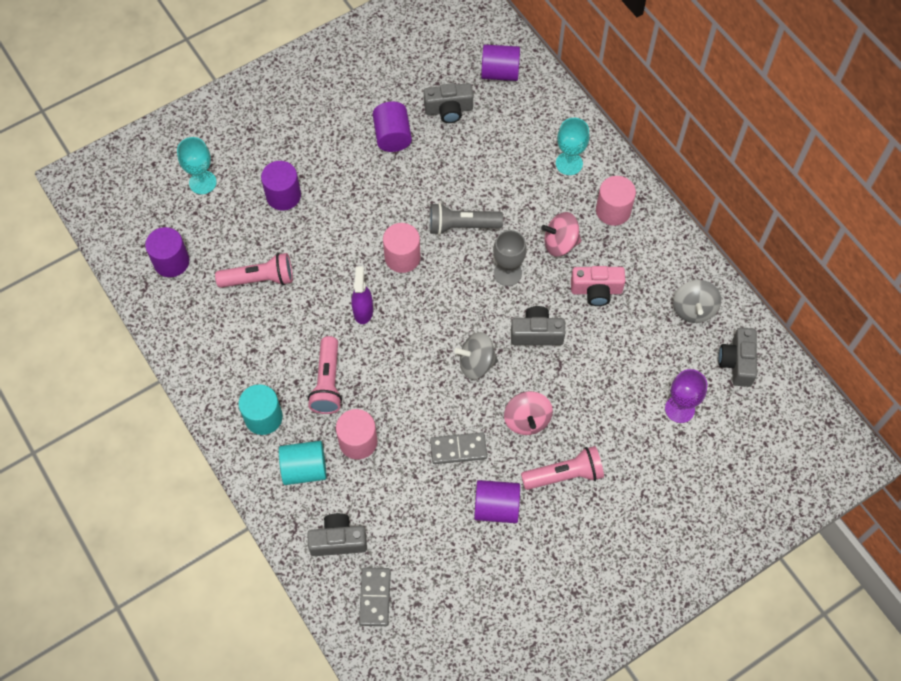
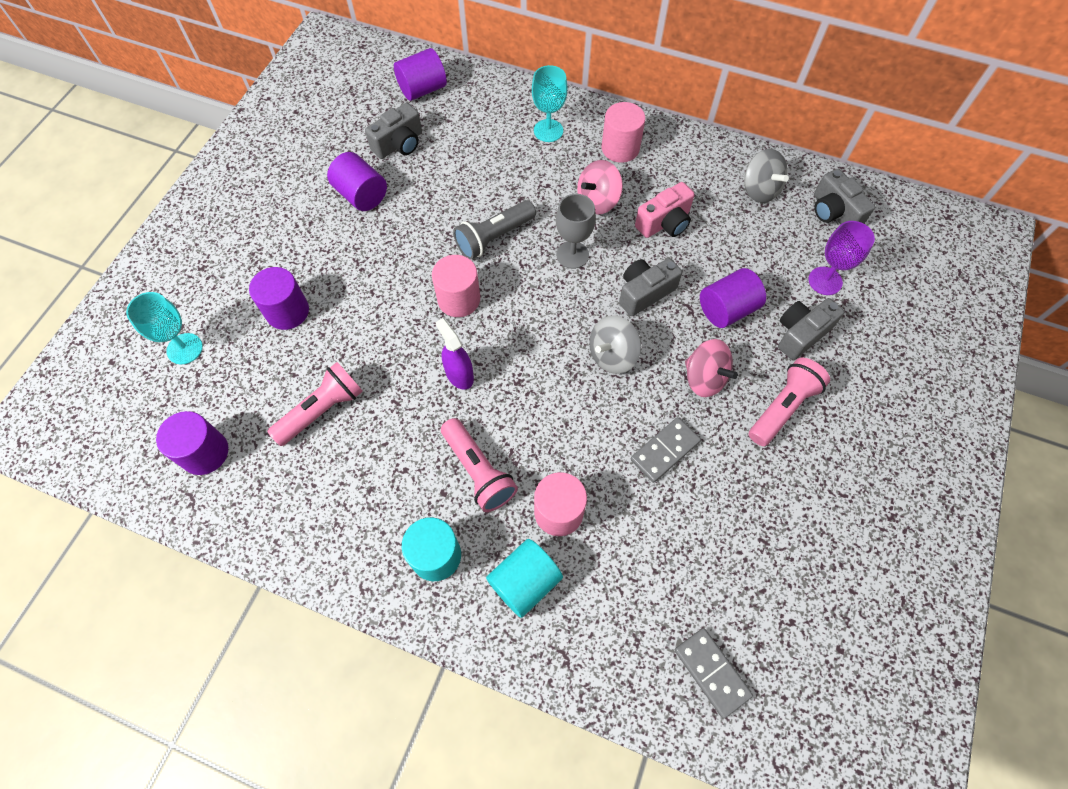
camera: 35 degrees left, 0 degrees up
grey camera [307,513,367,556] -> grey camera moved to [778,298,845,360]
purple cylinder [474,480,520,523] -> purple cylinder moved to [700,268,766,328]

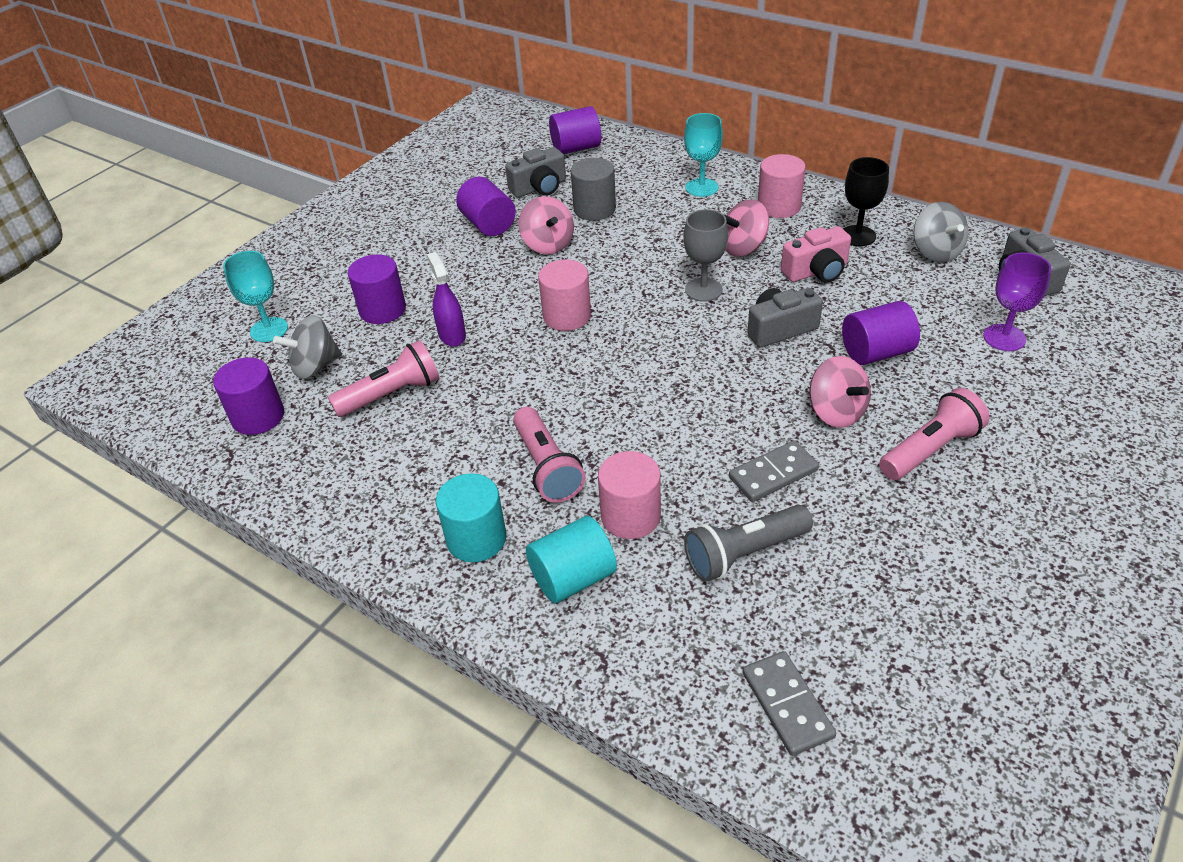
camera: 15 degrees right, 20 degrees down
purple spray bottle [435,318,474,390] -> purple spray bottle moved to [427,252,466,347]
grey flashlight [453,200,536,260] -> grey flashlight moved to [684,505,813,582]
grey spinning top [589,315,641,374] -> grey spinning top moved to [273,315,342,379]
grey camera [778,298,845,360] -> none
none -> pink spinning top [519,196,574,254]
none -> grey cylinder [571,158,616,221]
none -> black goblet [843,157,889,246]

